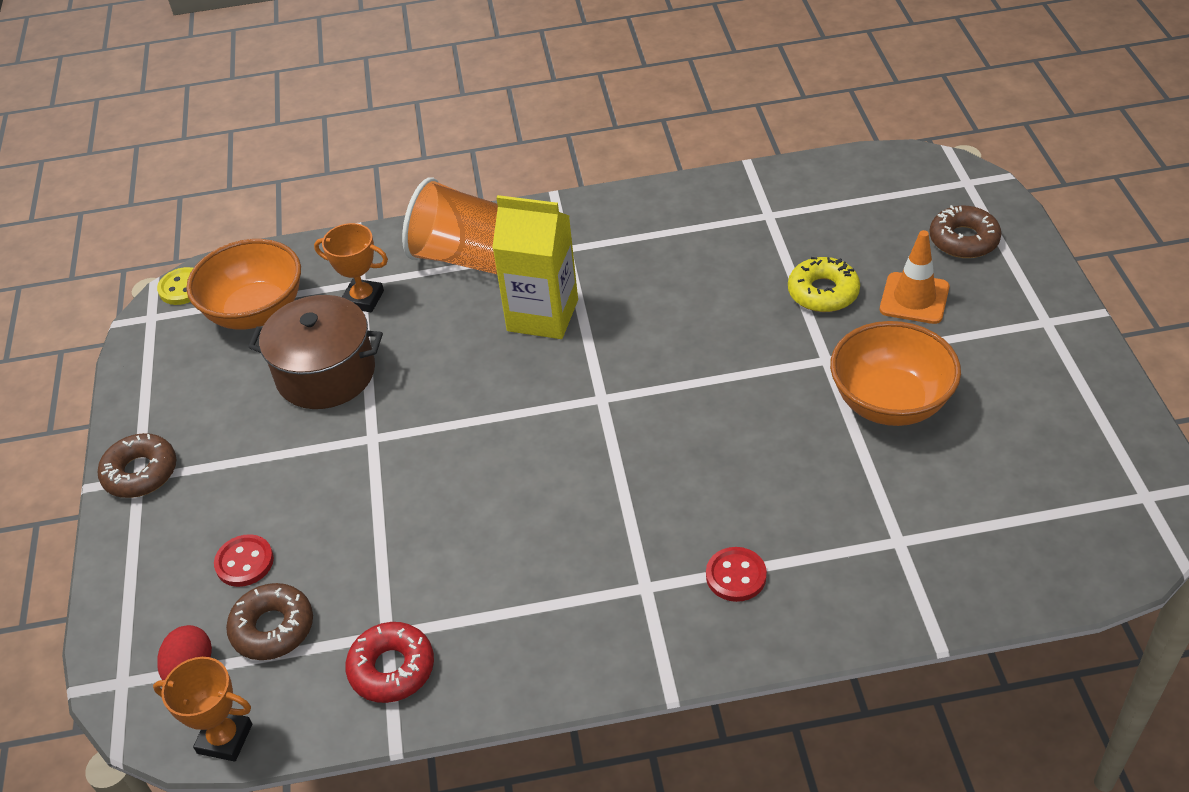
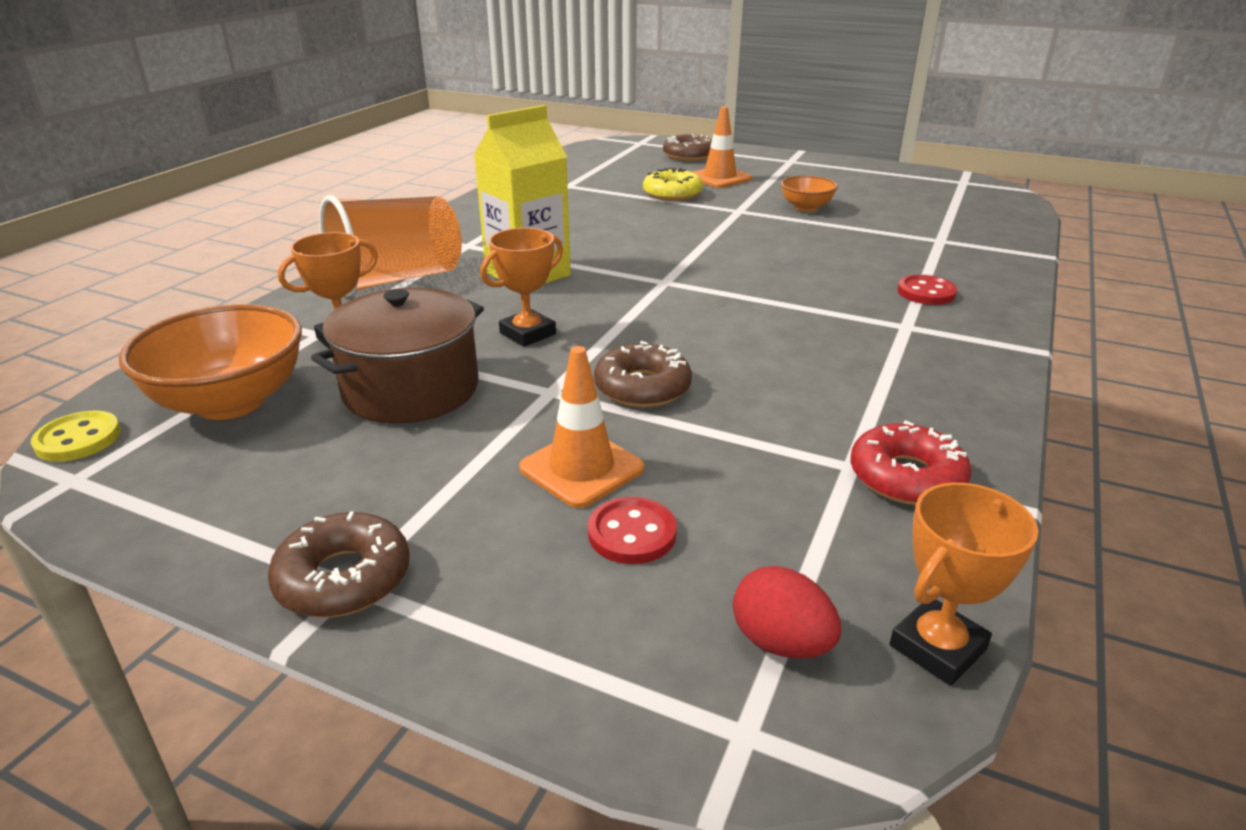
camera: 60 degrees left, 15 degrees down
brown donut [226,583,313,660] -> brown donut moved to [594,341,692,408]
orange bowl [830,321,961,426] -> orange bowl [781,175,838,212], size x0.55
none -> orange trophy [480,228,563,347]
none -> orange traffic cone [519,346,644,508]

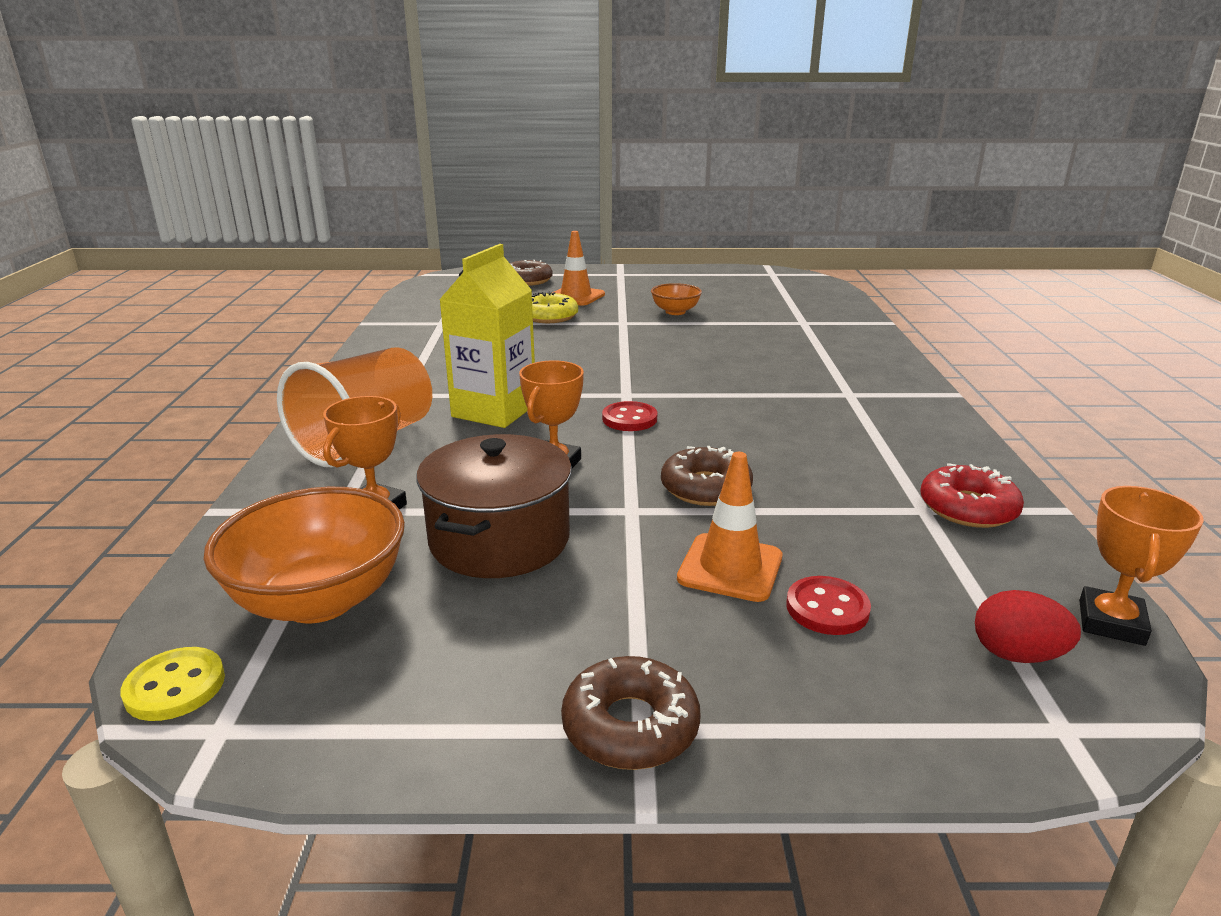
camera: 25 degrees left, 5 degrees down
red button [897,275,957,305] -> red button moved to [602,401,657,431]

